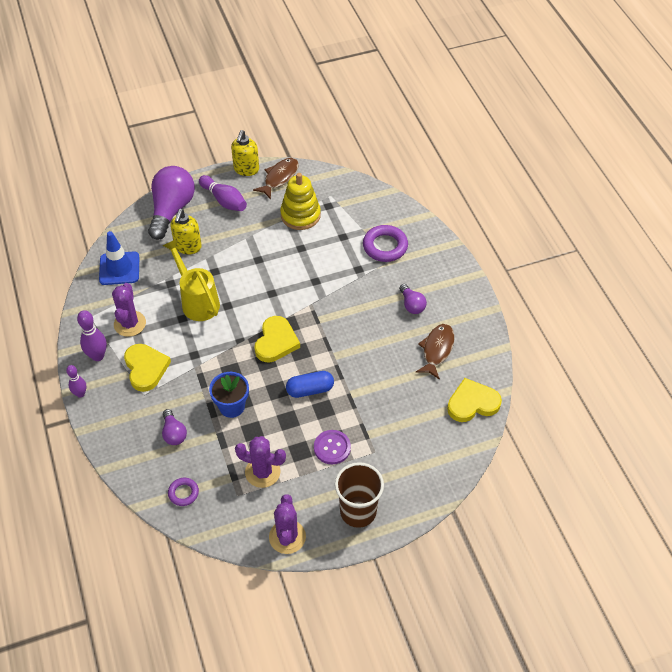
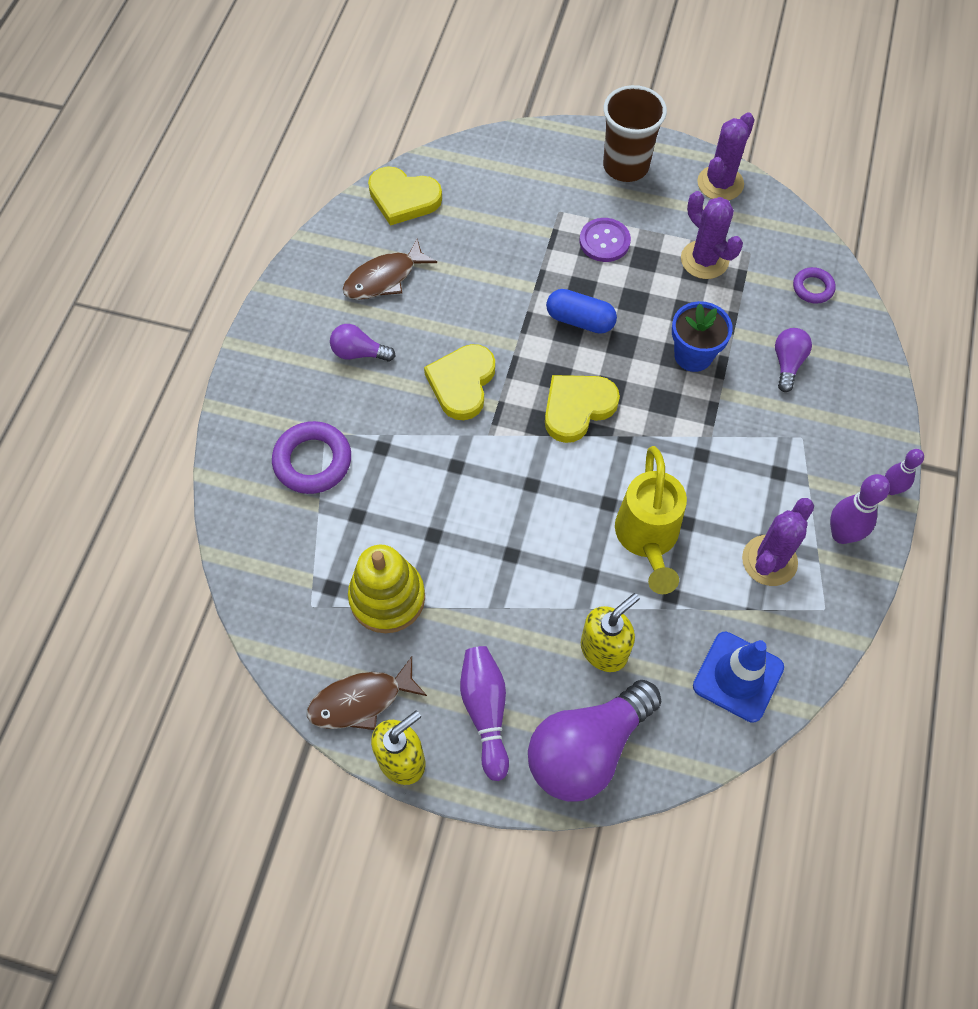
camera: 145 degrees left, 10 degrees up
yellow heart [124,344,171,392] -> yellow heart moved to [424,344,495,420]
purple light bulb [399,284,427,314] -> purple light bulb turned 90 degrees counterclockwise [330,324,395,361]

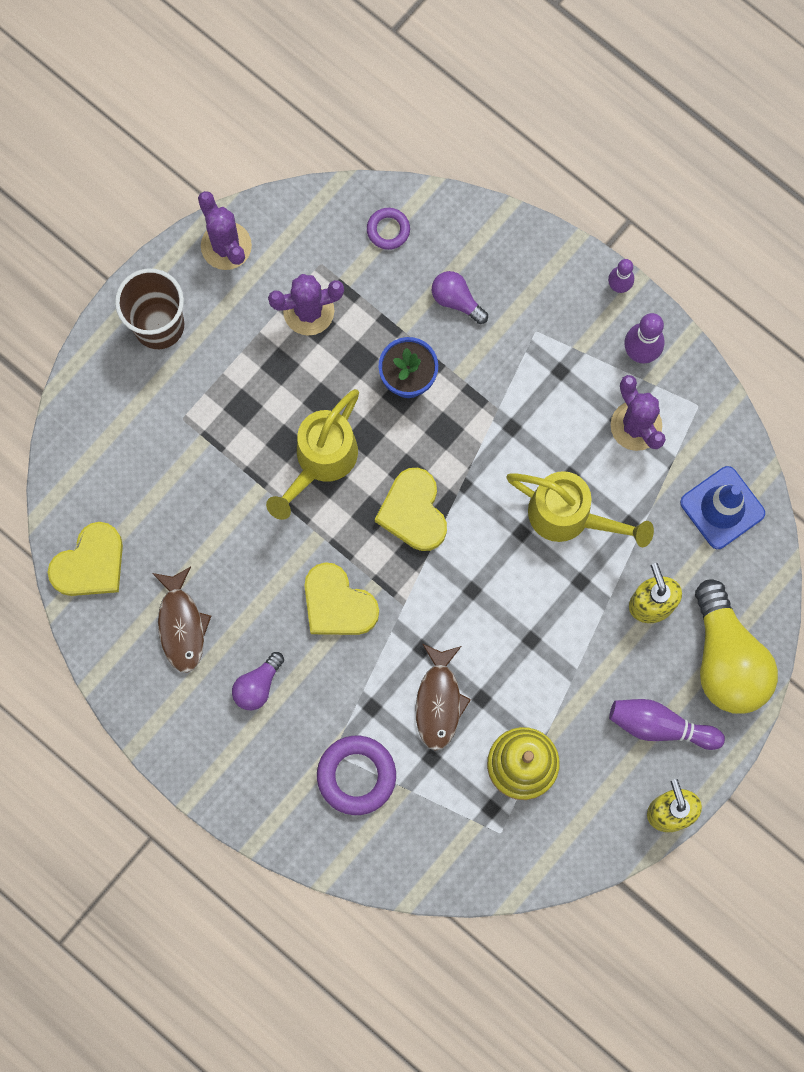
camera: 65 degrees left, 15 degrees up
brown fish [307,657,427,730] -> brown fish moved to [416,644,471,751]
purple light bulb [528,680,661,801] -> yellow light bulb [695,579,778,714]
blue capsule [546,289,617,334] -> yellow watering can [266,389,359,520]
purple button [580,218,631,262] -> none

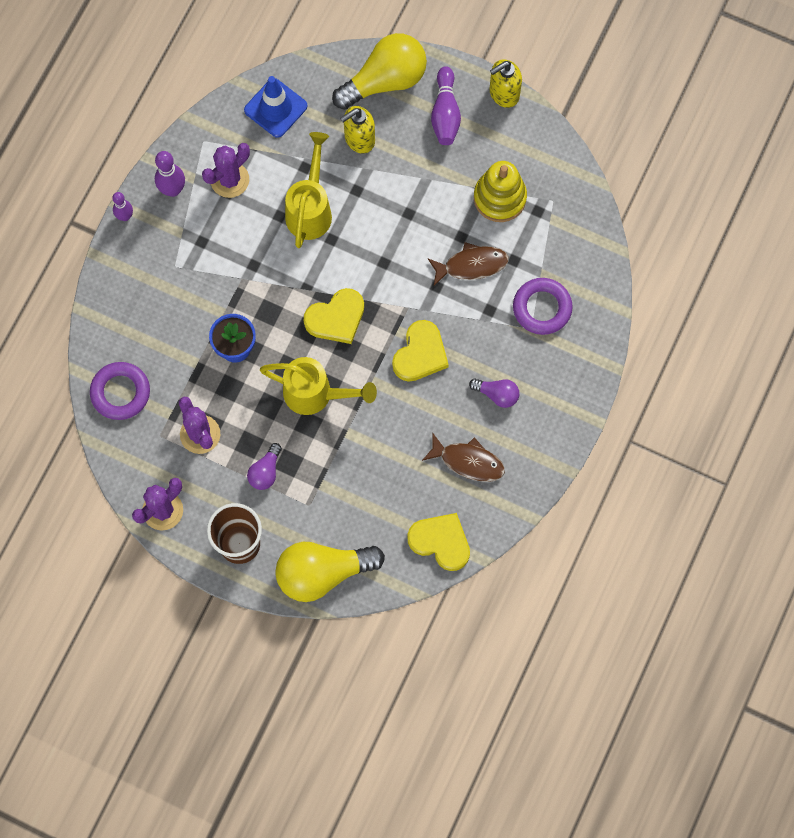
camera: 105 degrees left, 5 degrees down
brown fish [152,567,211,673] -> brown fish turned 45 degrees clockwise [422,433,505,482]
purple ring [367,208,410,250] -> purple ring [90,362,150,420], size x1.74
purple light bulb [432,271,488,324] -> purple light bulb moved to [247,443,282,490]
none -> yellow light bulb [275,542,385,602]

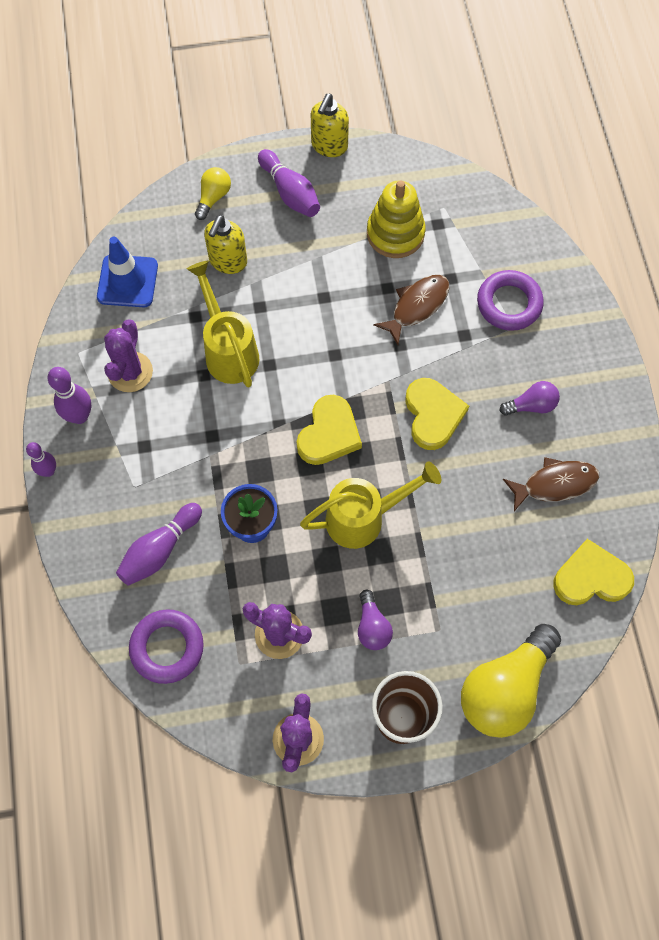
camera: 35 degrees left, 5 degrees down
yellow light bulb [332,33,427,110] -> yellow light bulb [195,167,231,220], size x0.49
none -> purple bowling pin [116,503,202,586]

